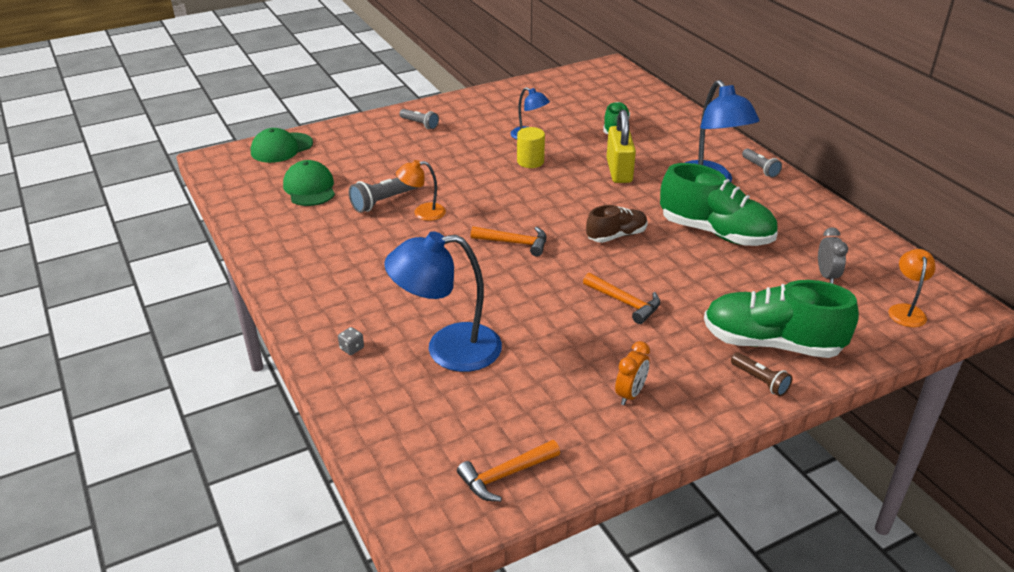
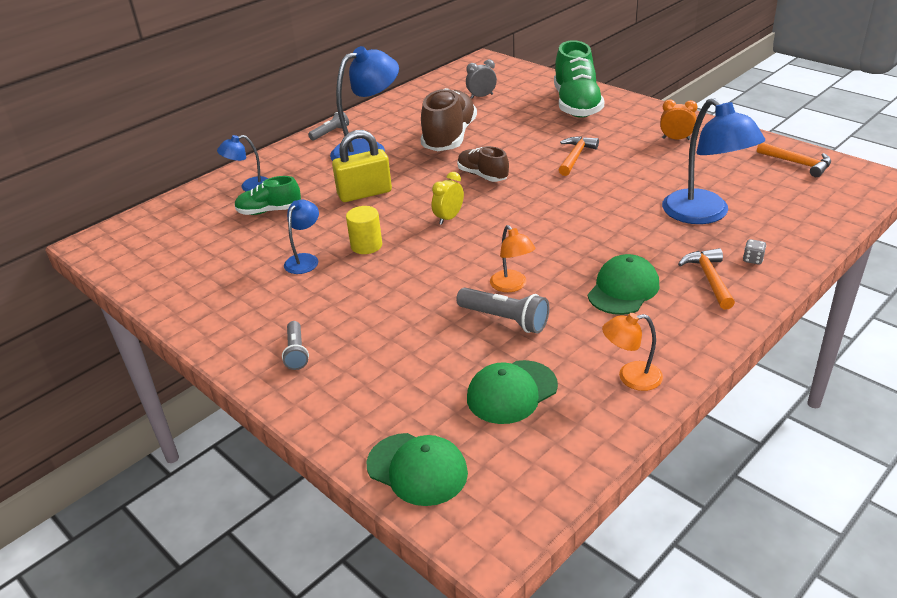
camera: 105 degrees left, 0 degrees up
grey flashlight [399,109,439,129] -> grey flashlight turned 150 degrees clockwise [282,321,309,370]
orange hammer [471,226,546,257] -> orange hammer moved to [678,248,735,310]
green shoe [660,163,778,246] -> brown shoe [421,88,477,151]
brown flashlight [731,353,792,396] -> none
orange lamp [888,249,936,327] -> orange lamp moved to [602,313,663,391]
none -> blue lamp [217,135,268,191]
none -> yellow clock [432,172,464,225]
none -> green cap [588,254,659,315]

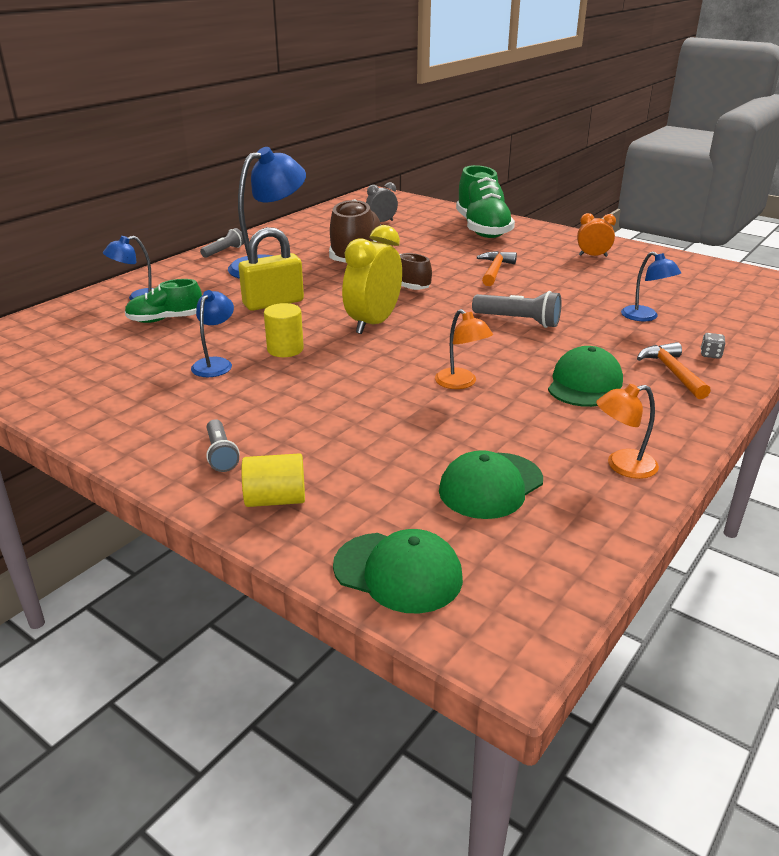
camera: 10 degrees left, 5 degrees down
yellow clock [432,172,464,225] -> yellow clock [342,225,402,334], size x1.81
grey flashlight [456,288,549,333] -> grey flashlight moved to [472,291,561,328]
blue lamp [662,98,765,224] -> blue lamp [621,252,681,321], size x0.52
orange hammer [757,142,831,177] -> none
none -> yellow cylinder [241,453,305,507]

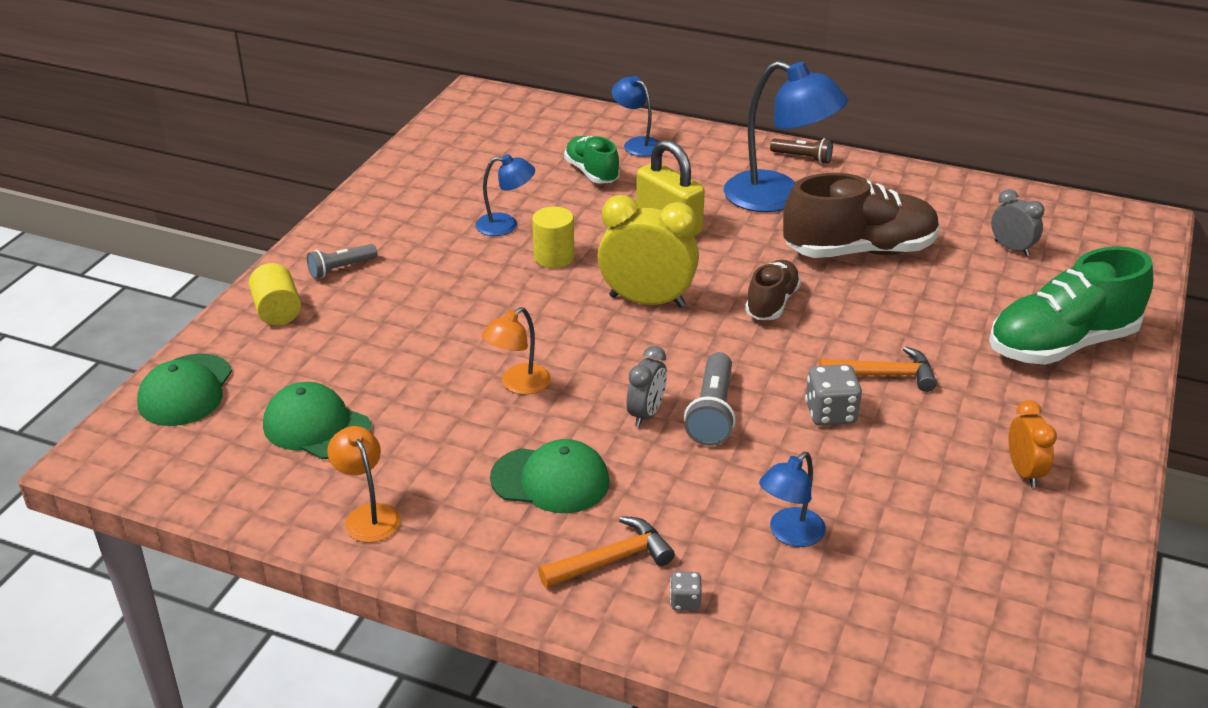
camera: 75 degrees right, 5 degrees up
grey flashlight [200,228,244,258] -> brown flashlight [770,138,833,164]
none -> grey clock [627,346,667,427]
none -> grey dice [805,364,862,426]

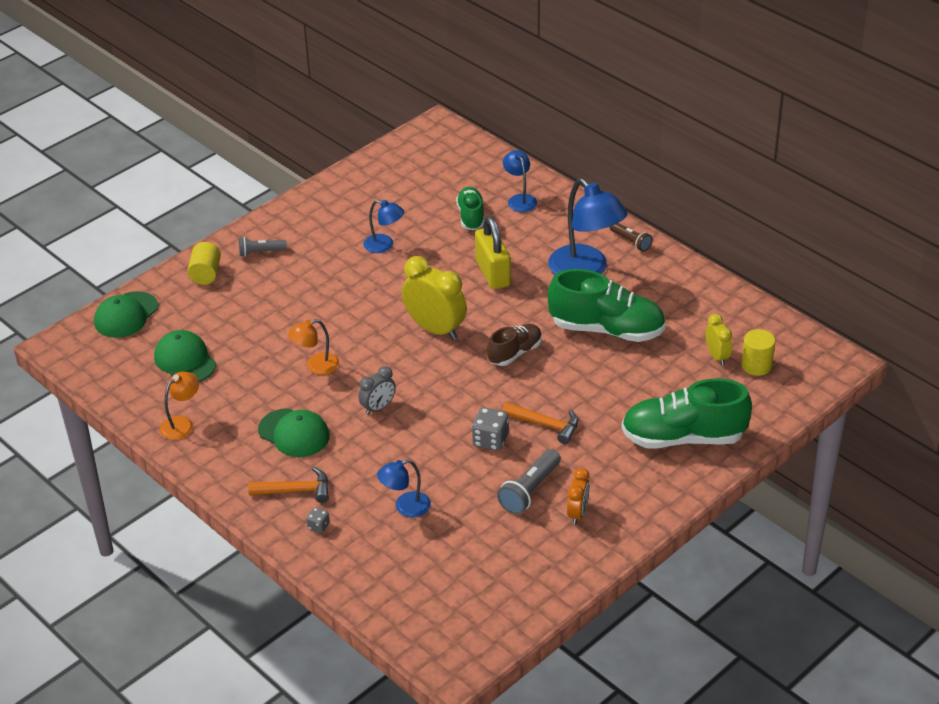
camera: 25 degrees right, 5 degrees up
orange lamp [327,426,401,543] -> orange lamp turned 45 degrees clockwise [160,372,199,440]
yellow cylinder [532,207,574,268] -> yellow cylinder moved to [741,329,775,376]
grey flashlight [684,352,736,446] -> grey flashlight moved to [497,449,561,514]
brown shoe [783,173,940,258] -> green shoe [548,269,666,342]
grey clock [991,189,1044,256] -> yellow clock [706,314,732,366]

